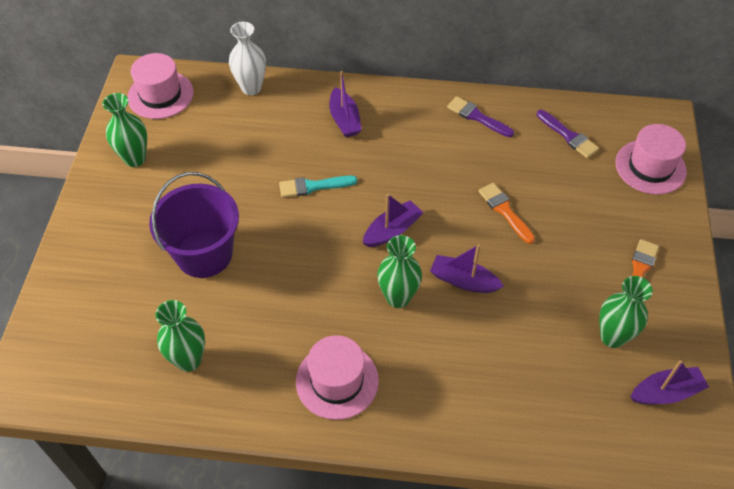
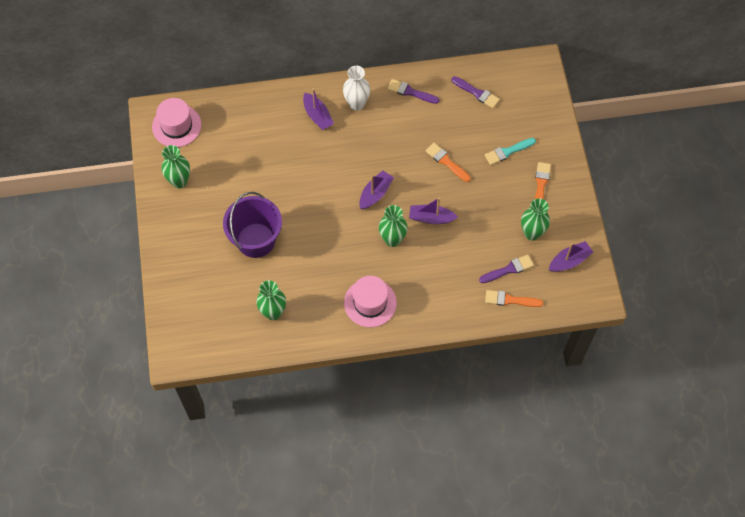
camera: 15 degrees left, 10 degrees up
white vase [229,22,266,95] -> white vase moved to [343,66,370,111]
turquoise brush [279,176,357,198] -> turquoise brush moved to [485,138,536,165]
pink hat [615,124,687,195] -> none
none -> purple brush [479,255,534,283]
none -> orange brush [485,290,543,307]

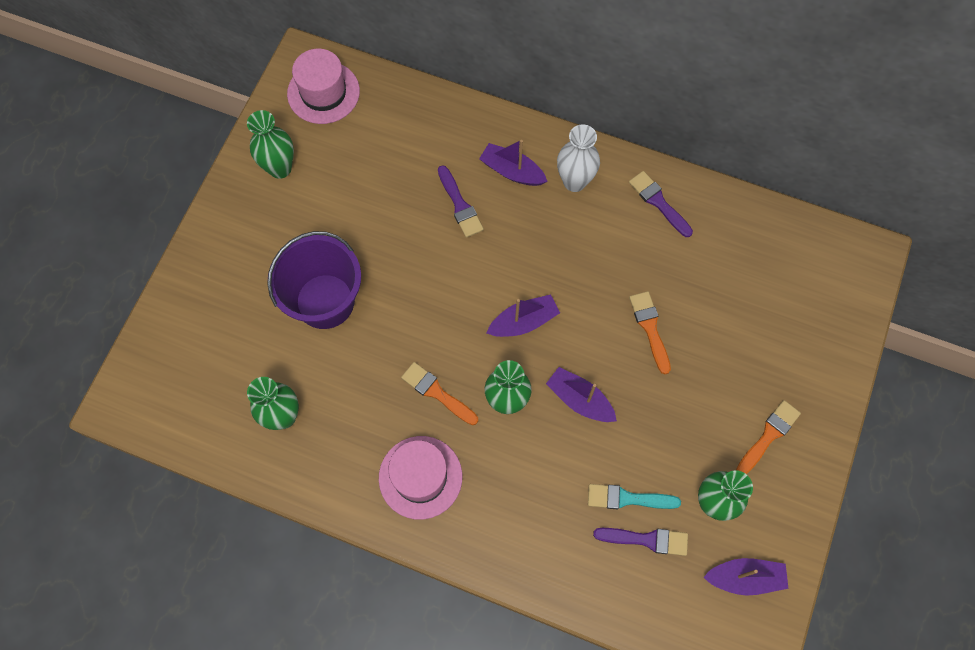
camera: 30 degrees right, 5 degrees up
purple boat [303,88,334,130] -> purple boat turned 120 degrees clockwise [479,140,548,186]
purple brush [451,76,500,108] -> purple brush moved to [438,165,484,238]
turquoise brush [485,138,536,165] -> turquoise brush moved to [588,484,681,509]
orange brush [485,290,543,307] -> orange brush moved to [401,362,478,425]

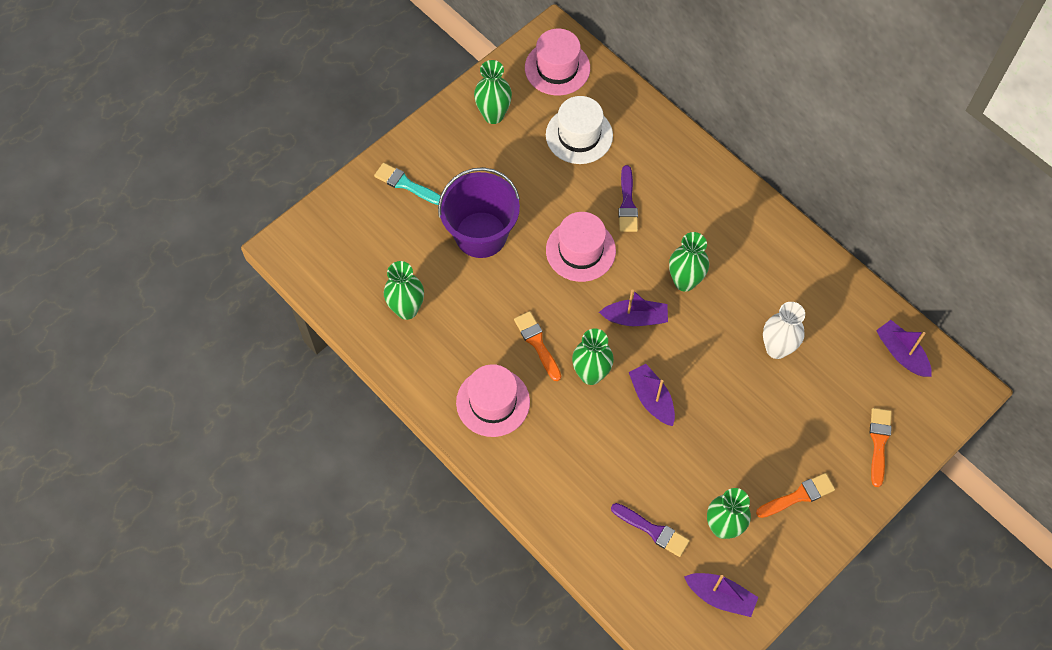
camera: 25 degrees right, 5 degrees down
purple boat [479,140,548,186] -> purple boat moved to [876,320,932,377]
white vase [557,124,600,192] -> white vase moved to [763,302,805,359]
turquoise brush [588,484,681,509] -> turquoise brush moved to [374,163,440,205]
purple brush [629,171,693,237] -> none
orange brush [629,291,671,374] -> orange brush moved to [870,408,892,487]
none -> white hat [546,96,613,164]
none -> pink hat [546,212,616,282]
none -> green vase [669,232,709,292]

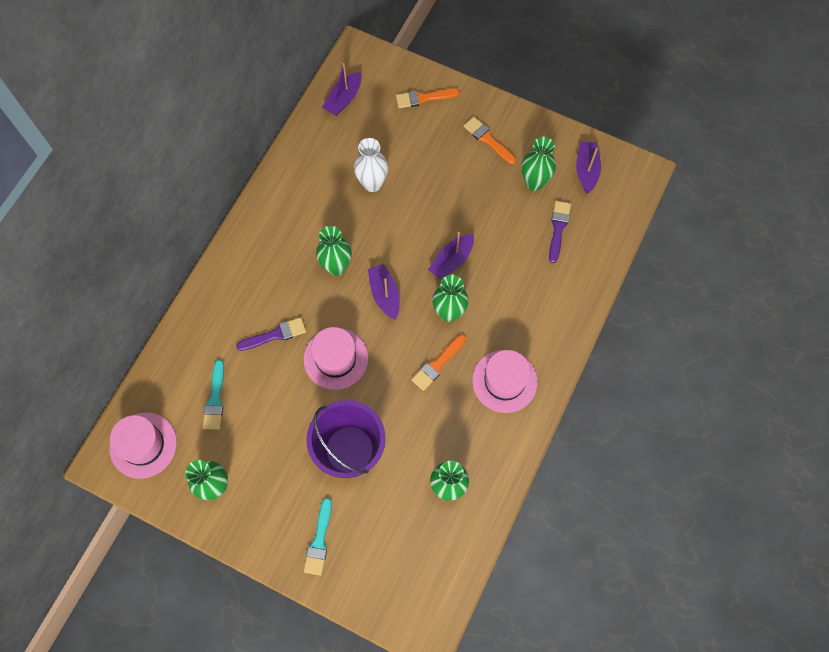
camera: 110 degrees left, 5 degrees up
white hat [546,96,613,164] -> turquoise brush [203,360,224,430]

